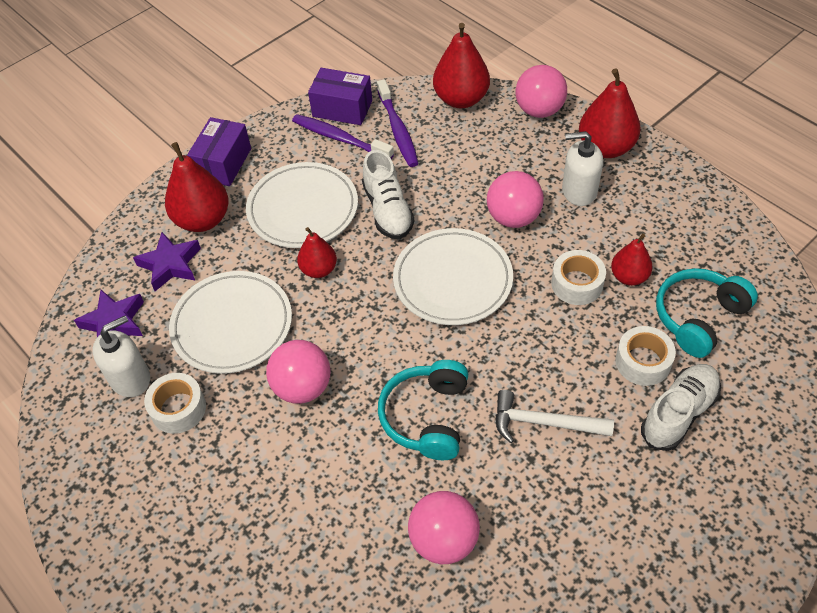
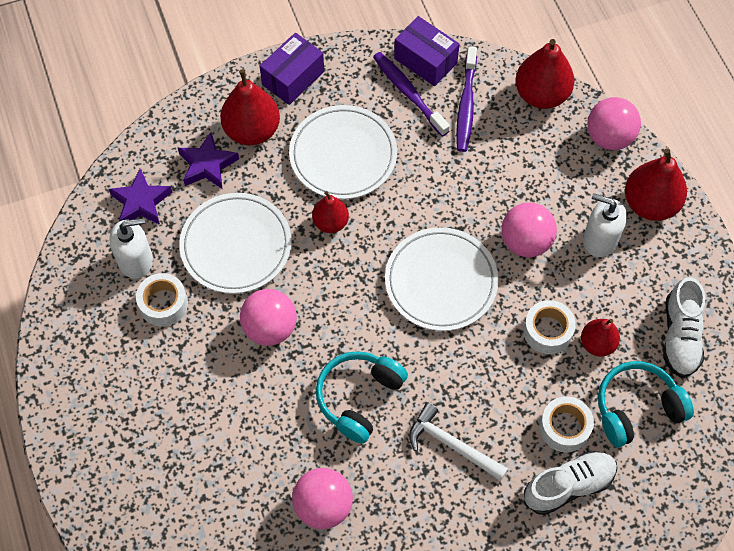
camera: 20 degrees right, 10 degrees up
white shoe [362,150,414,239] -> white shoe moved to [663,277,705,378]

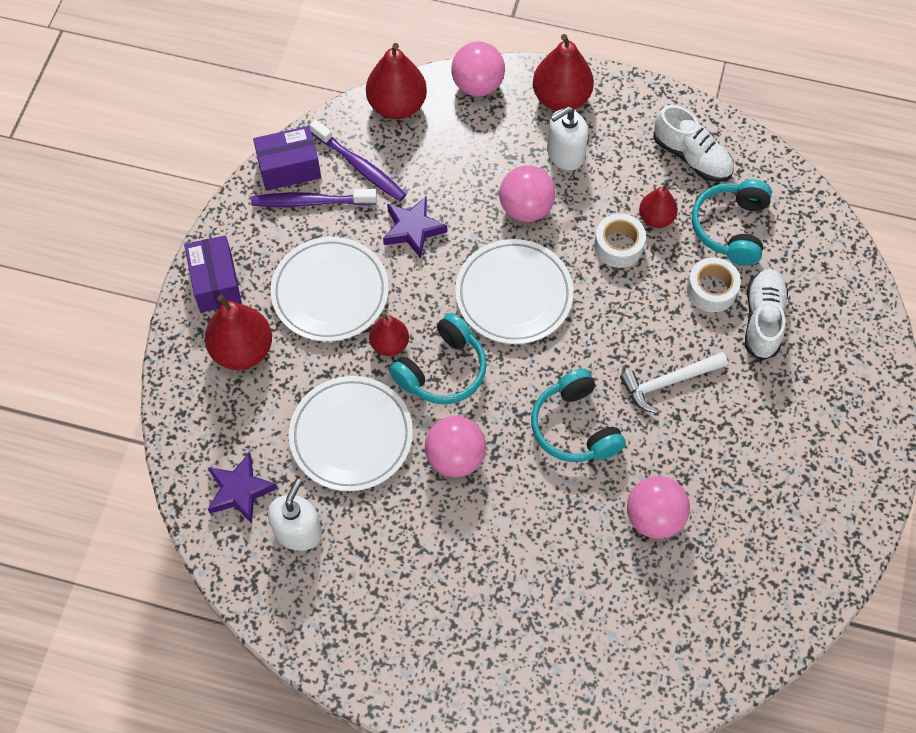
camera: 55 degrees left, 0 degrees up
white tape [136,273,188,327] -> none
purple star [178,132,239,189] -> purple star moved to [383,197,447,259]
none -> turquoise headphones [389,313,487,404]

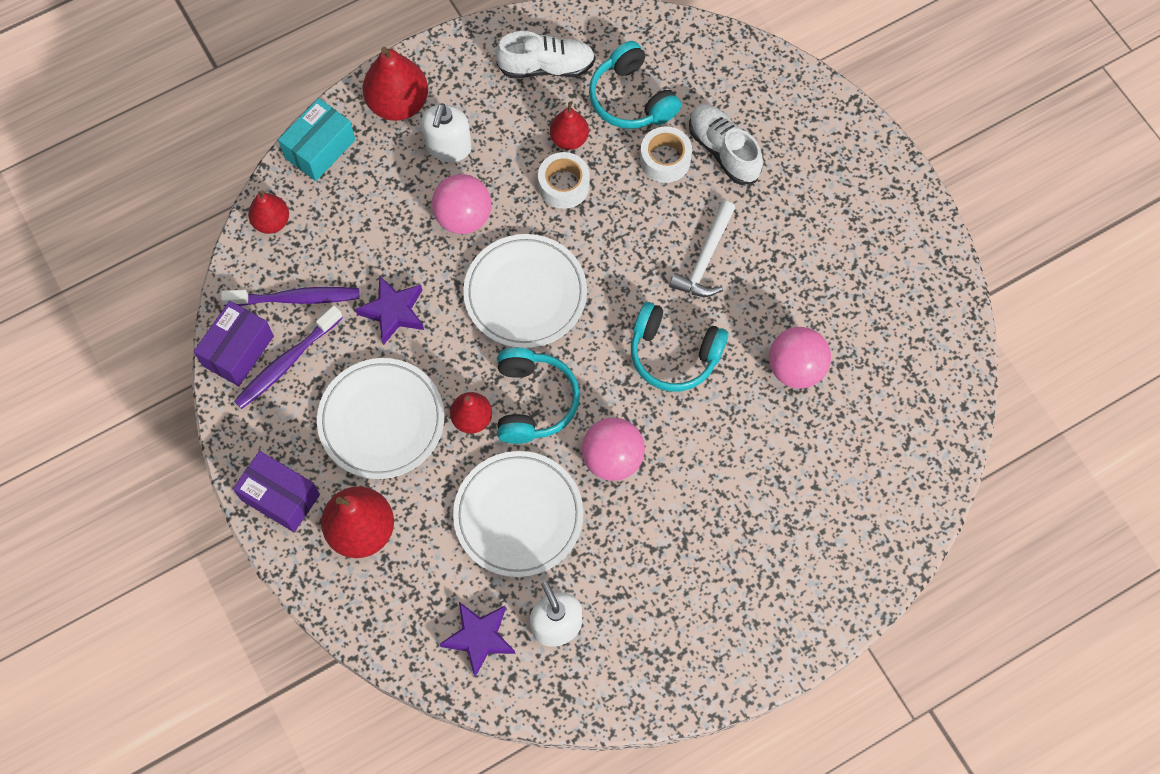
camera: 45 degrees left, 5 degrees up
red pear [366,43,427,119] -> red pear [248,190,289,234], size x0.60
pink ball [451,41,505,97] -> turquoise box [278,98,355,181]

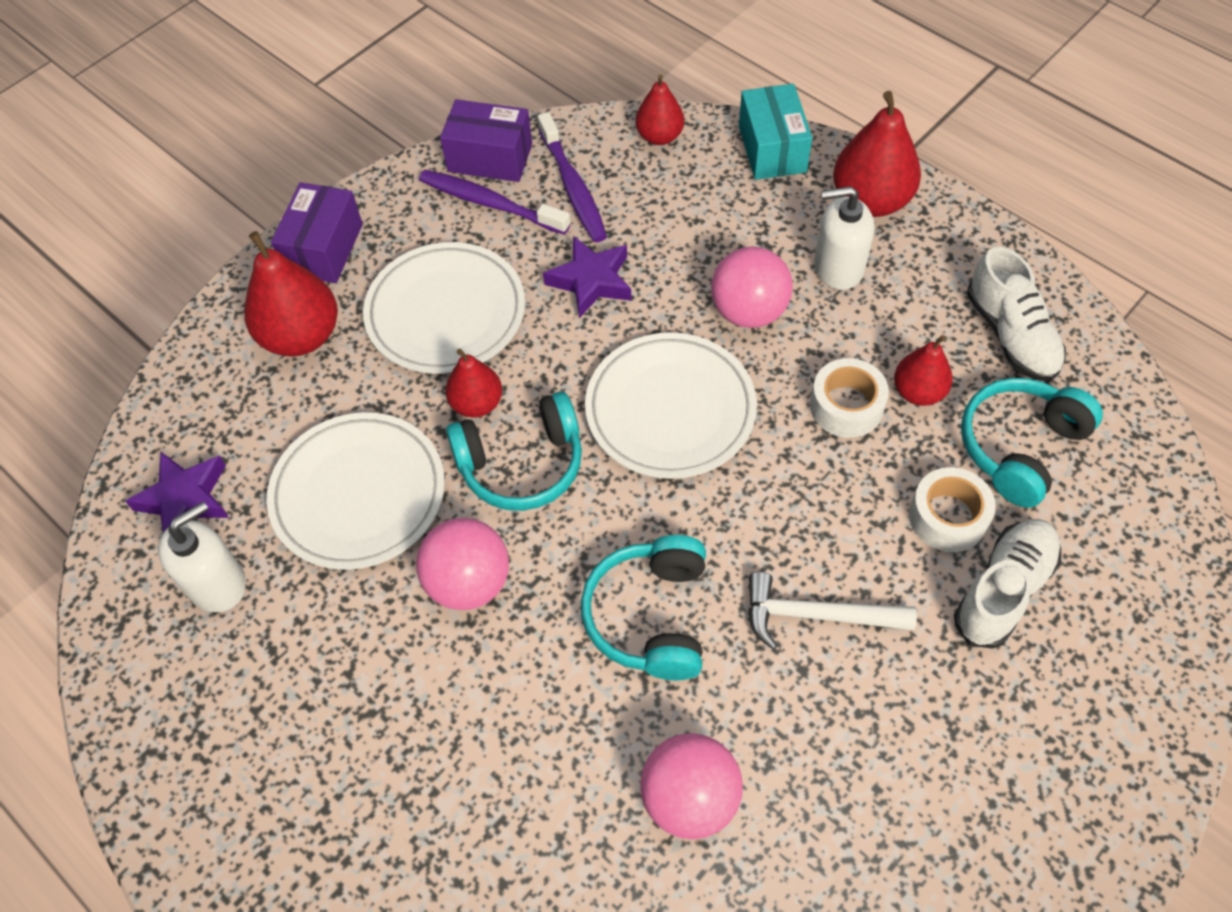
camera: 75 degrees right, 10 degrees down
turquoise box [278,98,355,181] -> turquoise box turned 60 degrees clockwise [739,84,812,180]

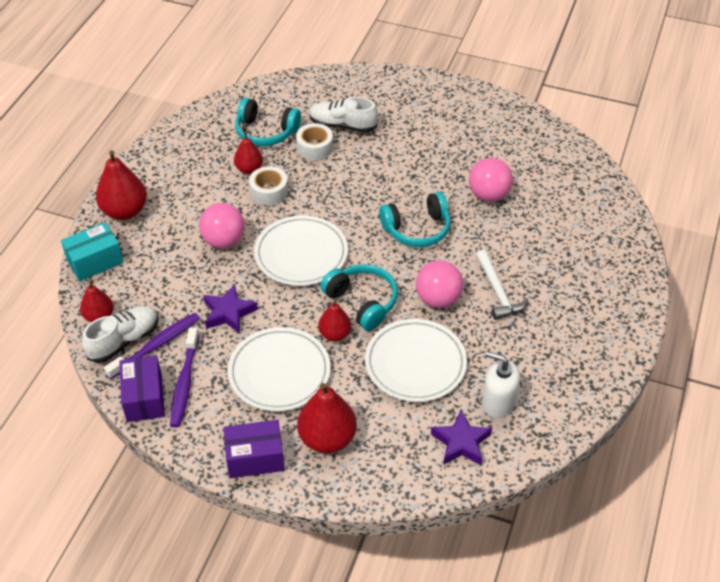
camera: 115 degrees left, 10 degrees down
white hammer [748,572,917,650] -> white hammer moved to [476,250,528,320]
white soap dispenser [814,186,875,290] -> none
white shoe [967,247,1066,381] -> white shoe moved to [82,306,159,363]

